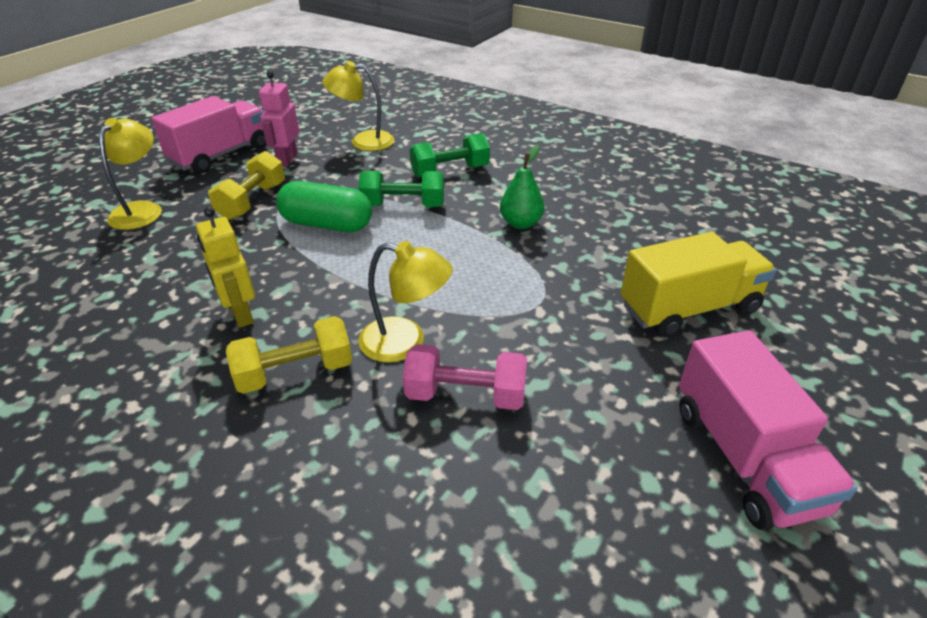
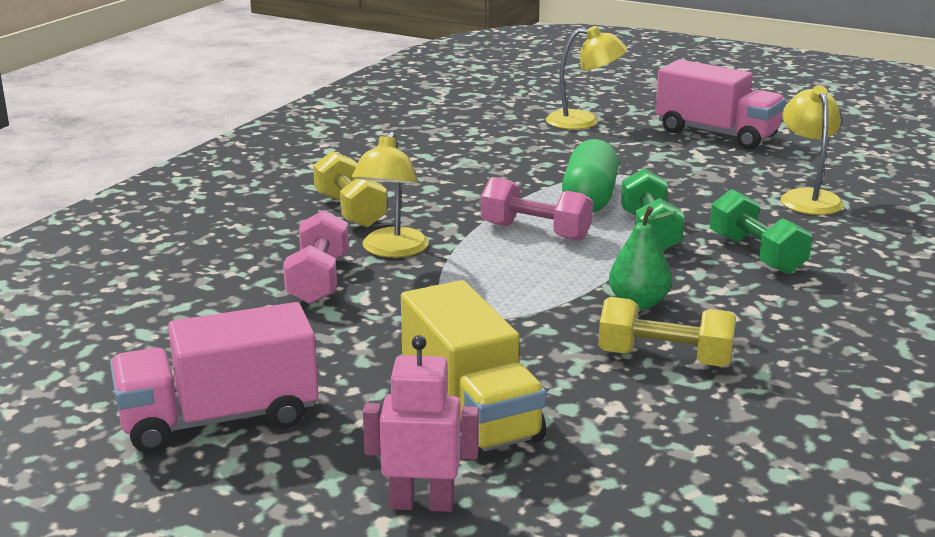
camera: 85 degrees right, 15 degrees down
yellow robot [196,207,255,328] -> none
yellow dumbbell [208,151,285,220] -> yellow dumbbell moved to [598,297,736,367]
pink robot [259,71,299,167] -> pink robot moved to [363,335,479,512]
none -> pink dumbbell [481,177,593,241]

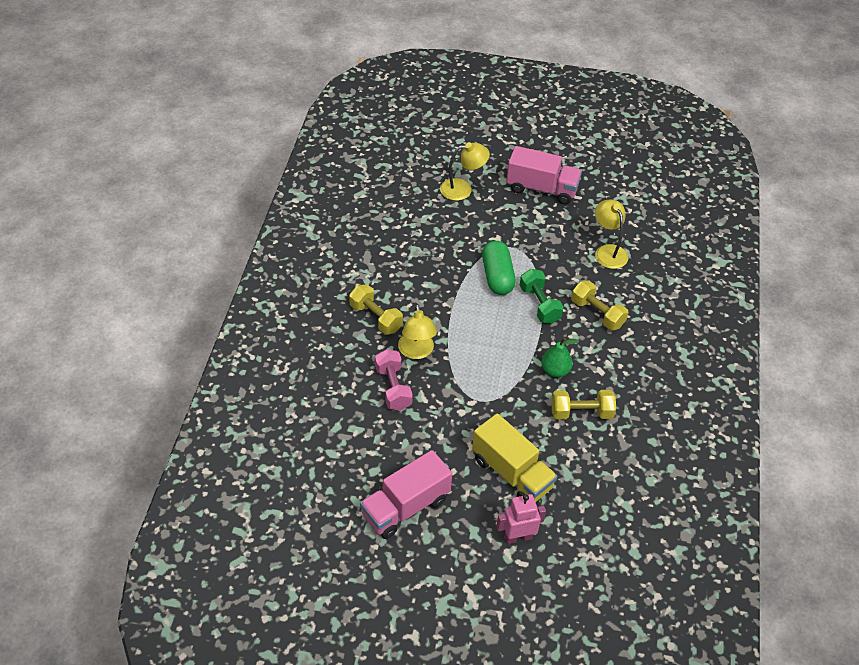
camera: 20 degrees left, 25 degrees up
pink dumbbell [481,177,593,241] -> none
green dumbbell [710,189,812,274] -> yellow dumbbell [571,280,629,330]

